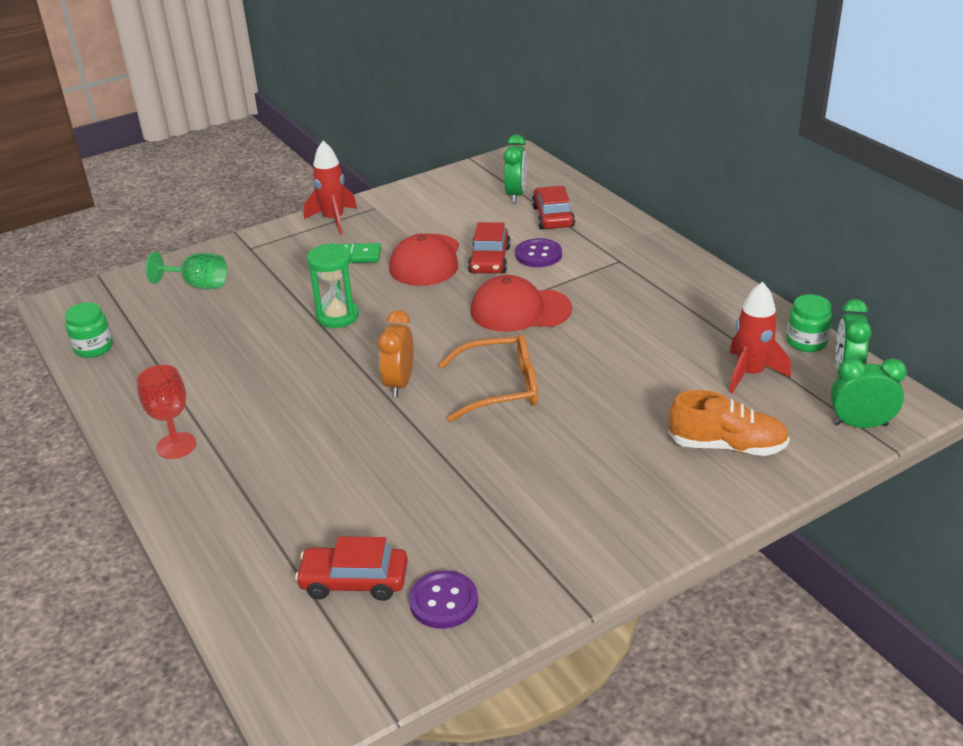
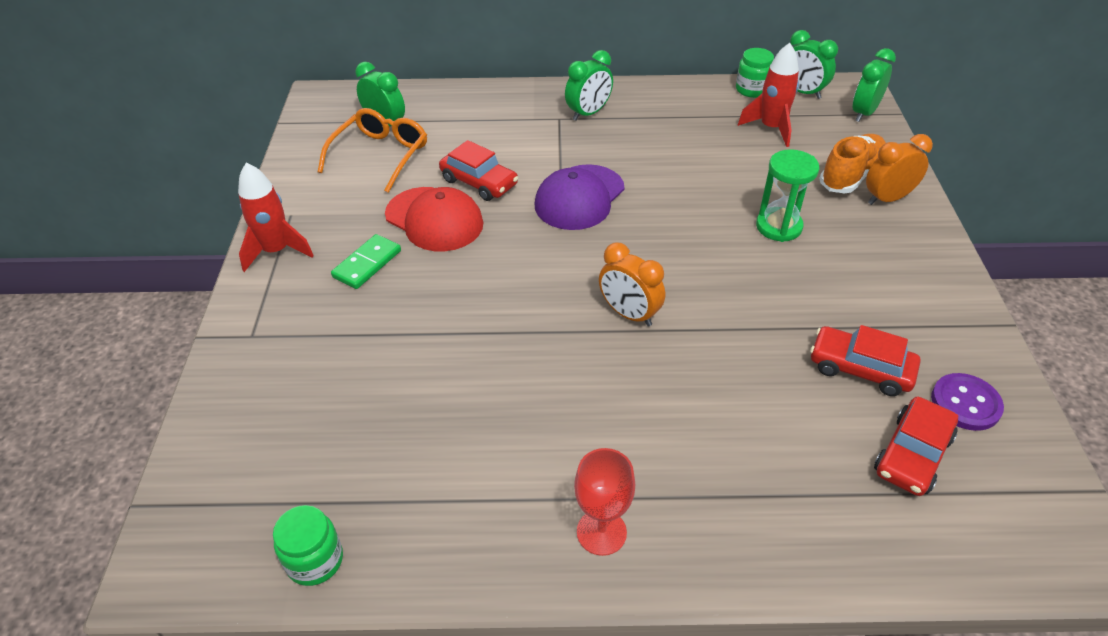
camera: 60 degrees left, 10 degrees up
green goblet [146,252,227,289] -> none
green hourglass [307,243,359,328] -> green hourglass moved to [756,149,819,242]
orange glasses [439,334,538,422] -> orange glasses moved to [318,108,427,193]
red cap [471,275,572,332] -> purple cap [535,164,625,230]
purple button [515,238,562,267] -> none
red car [532,186,575,230] -> red car moved to [810,325,920,396]
none -> green clock [565,50,613,121]
none -> orange clock [866,134,933,205]

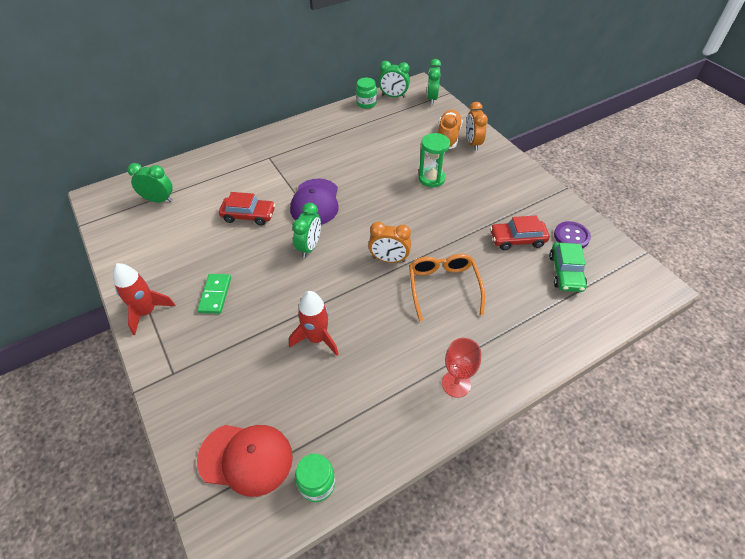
camera: 30 degrees left, 5 degrees up
orange glasses [318,108,427,193] -> orange glasses moved to [409,254,485,321]
red cap [385,187,484,252] -> red cap moved to [197,425,293,497]
green clock [565,50,613,121] -> green clock moved to [292,203,321,258]
red rocket [738,43,799,147] -> red rocket moved to [289,291,339,356]
orange clock [866,134,933,205] -> orange clock turned 45 degrees counterclockwise [466,102,488,151]
red car [874,397,958,496] -> green car [549,242,587,292]

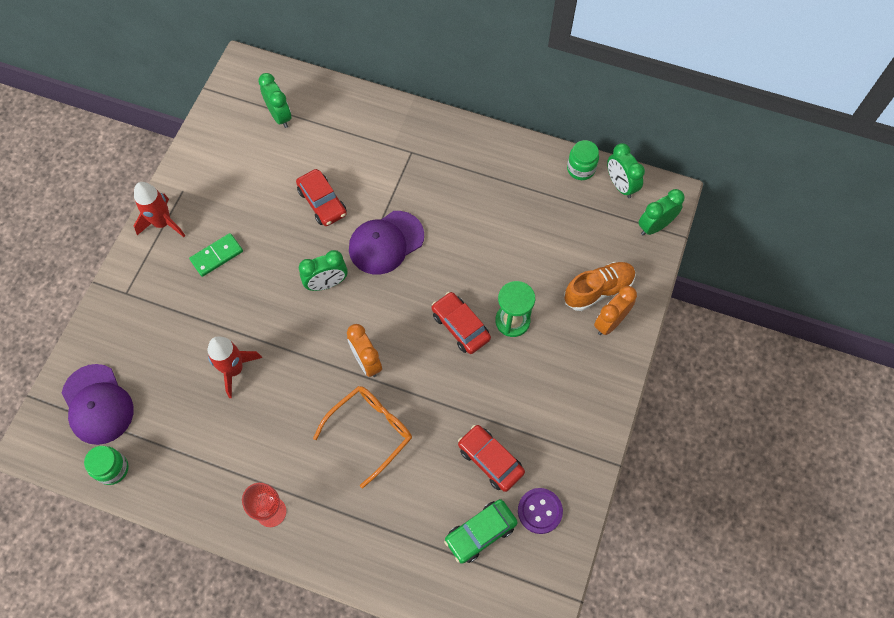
camera: 50 degrees right, 15 degrees up
red cap [197,425,293,497] -> purple cap [62,364,134,445]
none -> red car [432,292,491,354]

